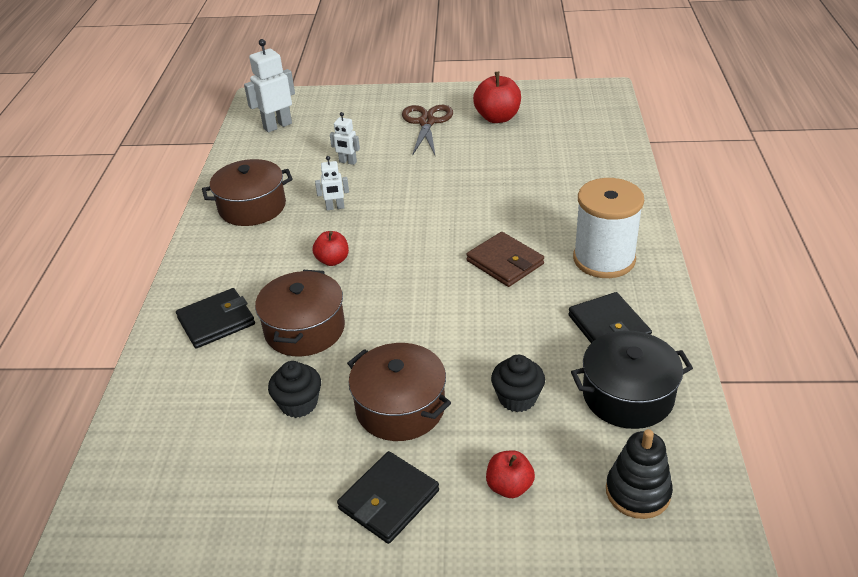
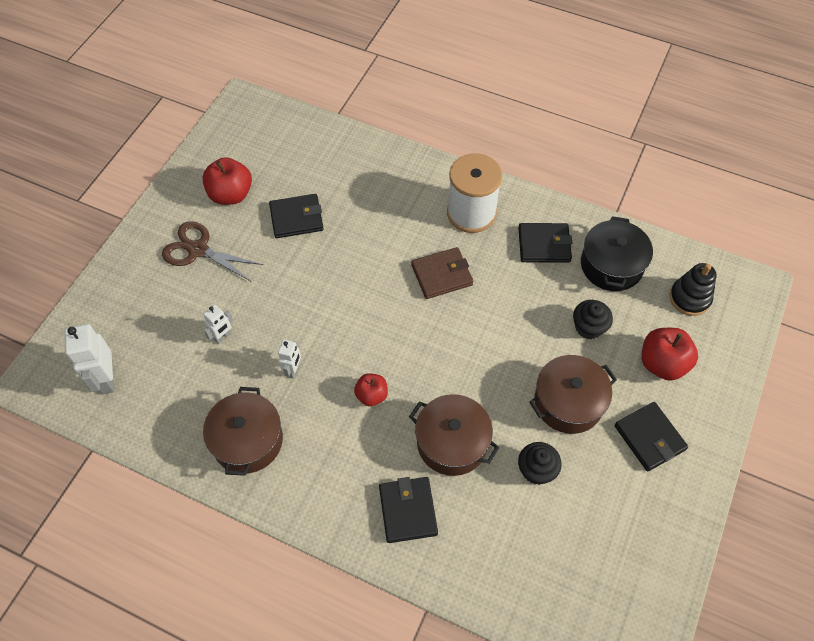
camera: 70 degrees left, 20 degrees up
red apple [486,450,535,498] -> red apple [642,328,698,381], size x1.64
none -> black wallet [269,194,324,238]

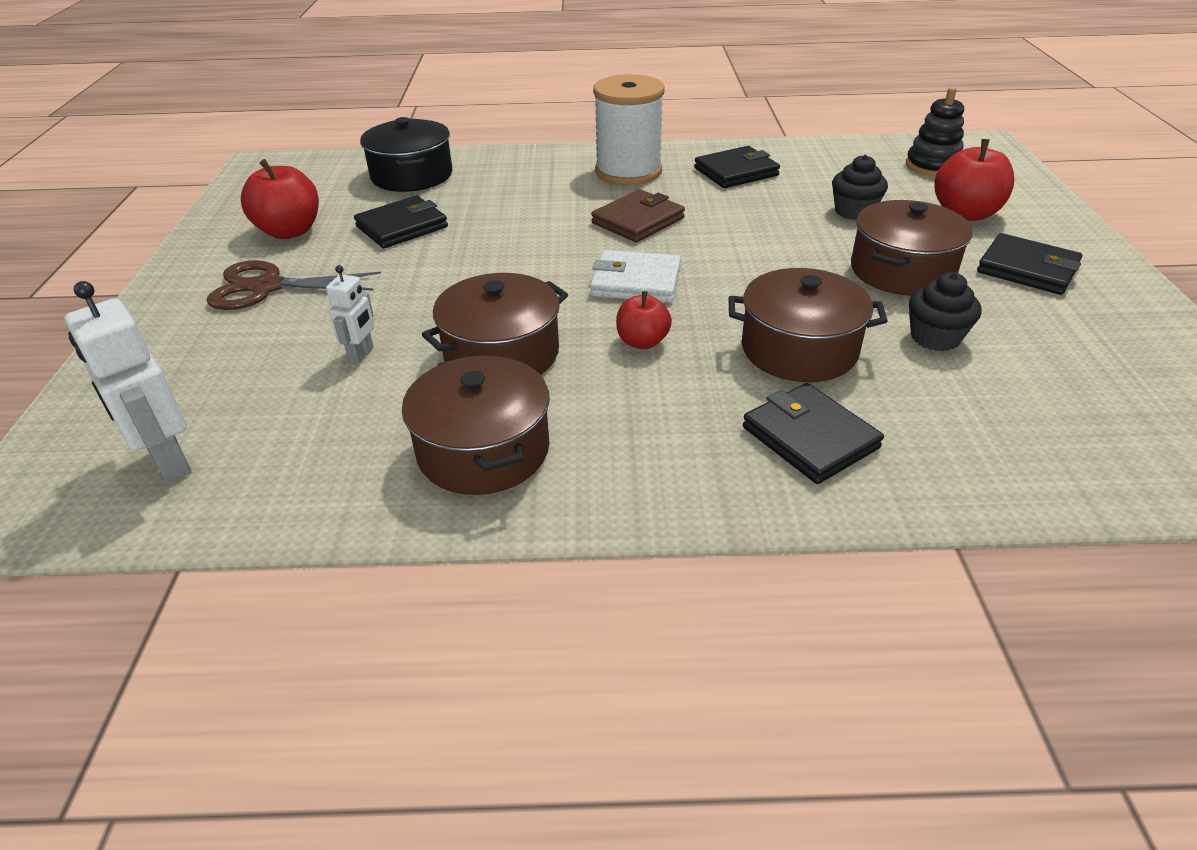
camera: 25 degrees left, 20 degrees down
white robot [278,340,301,378] -> brown pot [422,273,568,375]
black pot [581,216,653,291] -> black pot moved to [360,117,452,192]
none -> white wallet [590,250,681,303]

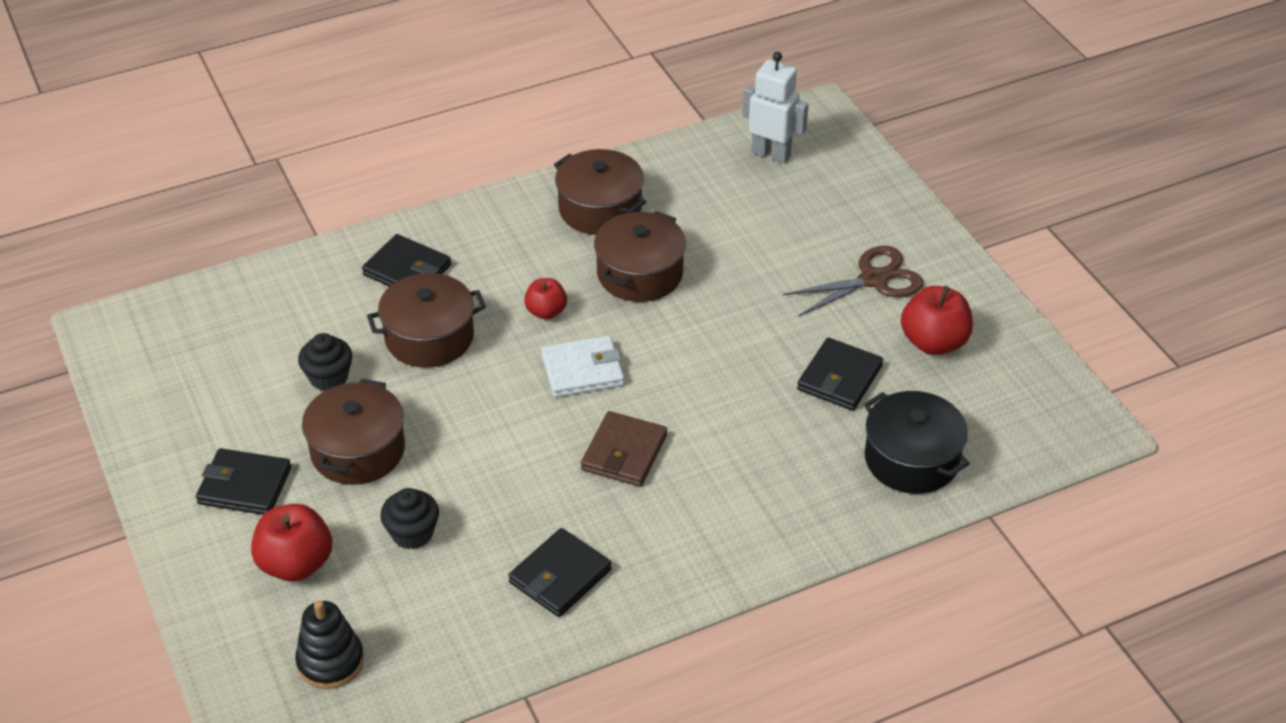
camera: 155 degrees right, 5 degrees up
white robot [326,265,374,364] -> none
white spool [593,74,665,185] -> none

